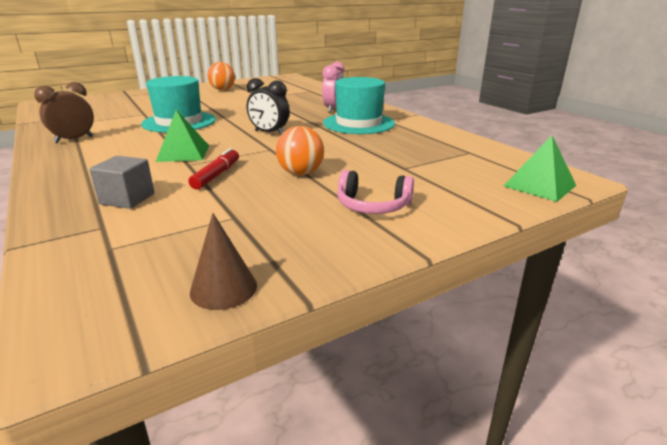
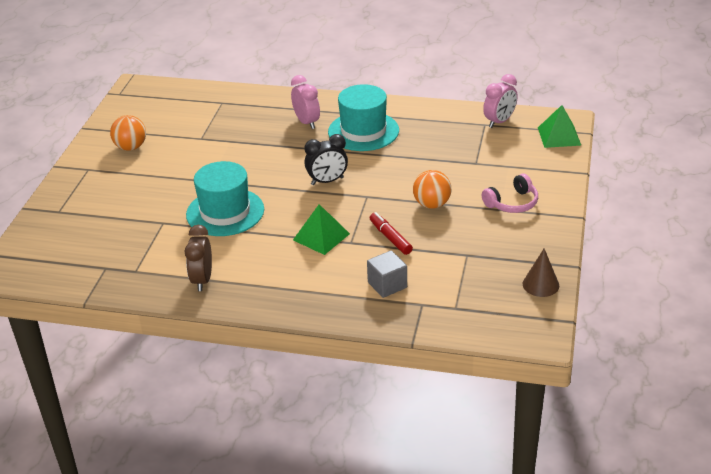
camera: 45 degrees left, 10 degrees up
none -> pink clock [483,74,518,128]

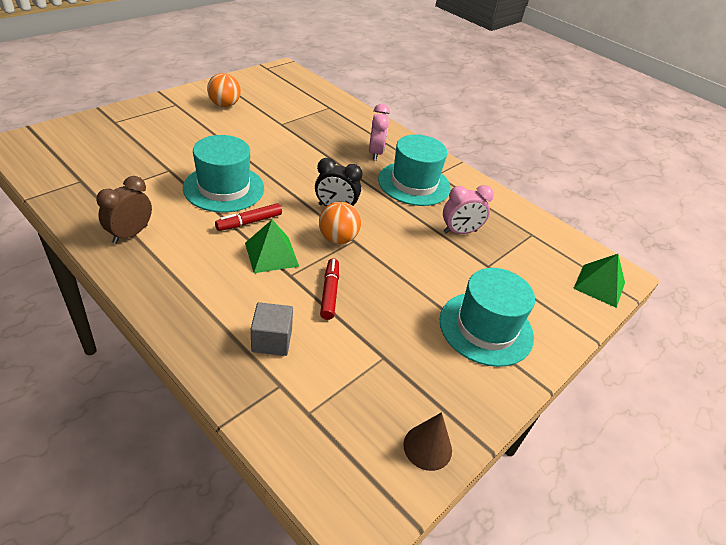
camera: 25 degrees right, 5 degrees up
orange ball [413,170,451,209] -> orange ball moved to [319,202,361,244]
pink headphones [482,174,538,213] -> turquoise hat [440,268,535,367]
pink clock [483,74,518,128] -> pink clock moved to [443,185,494,234]
none -> red marker [215,203,282,231]

